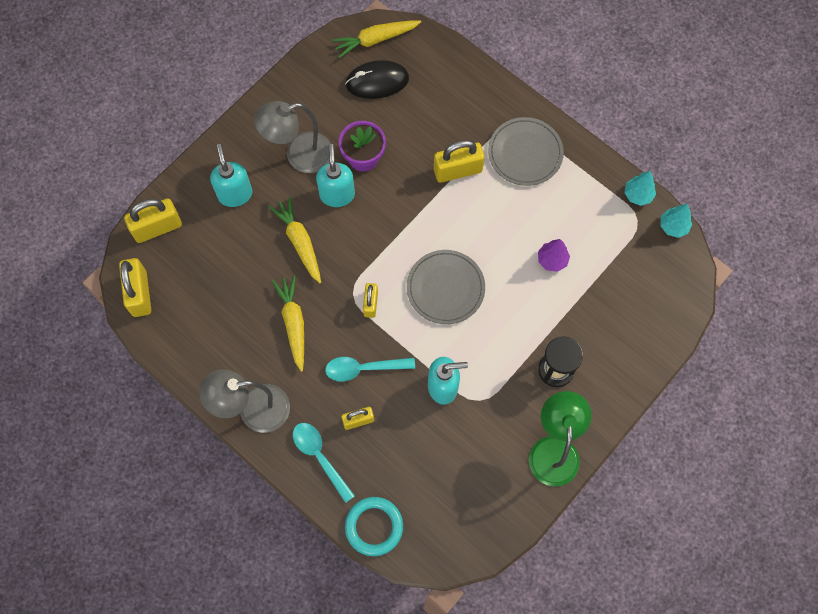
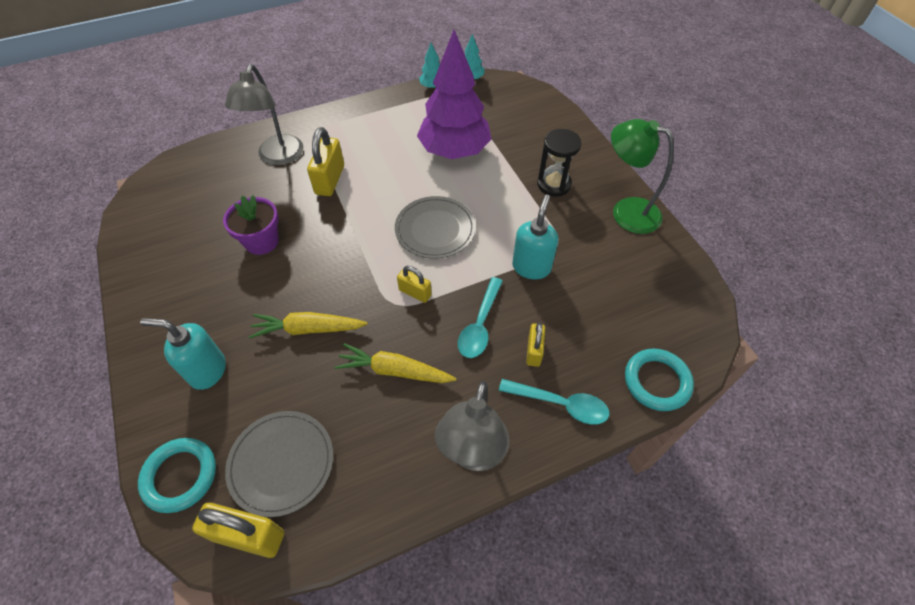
camera: 65 degrees left, 15 degrees down
yellow padlock [124,198,182,243] -> turquoise ring [138,438,216,513]
grey lamp [254,101,331,173] -> grey lamp moved to [225,64,303,165]
turquoise spoon [293,423,355,503] -> turquoise spoon turned 150 degrees counterclockwise [499,379,610,425]
turquoise soap dispenser [316,144,355,207] -> none
yellow carrot [332,20,421,58] -> none
black mouse [345,60,409,99] -> none
grey plate [488,117,564,186] -> grey plate moved to [225,411,333,517]
purple tree [538,239,570,272] -> purple tree [417,30,492,159], size x2.40

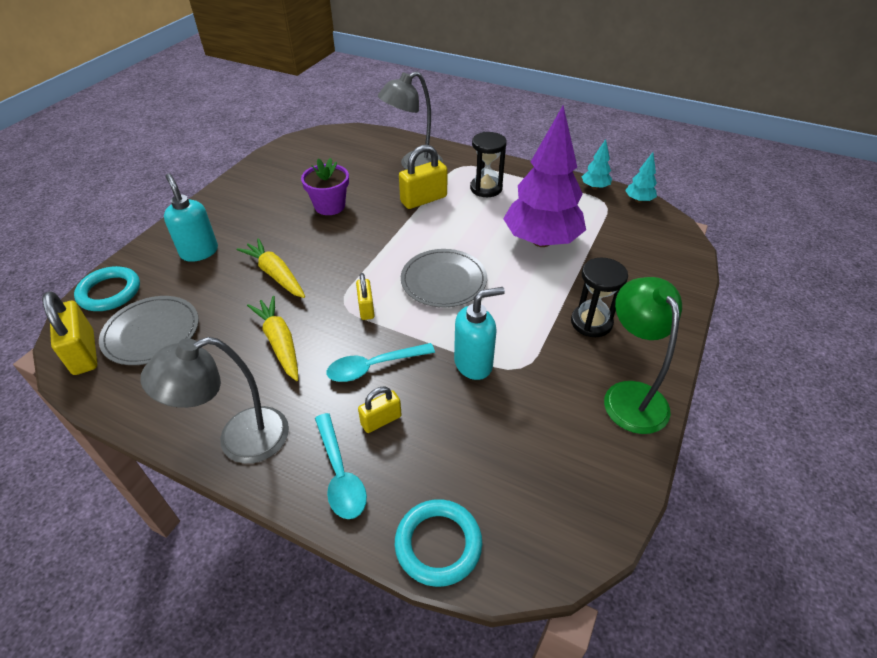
camera: 50 degrees right, 10 degrees down
none -> black hourglass [470,132,507,197]

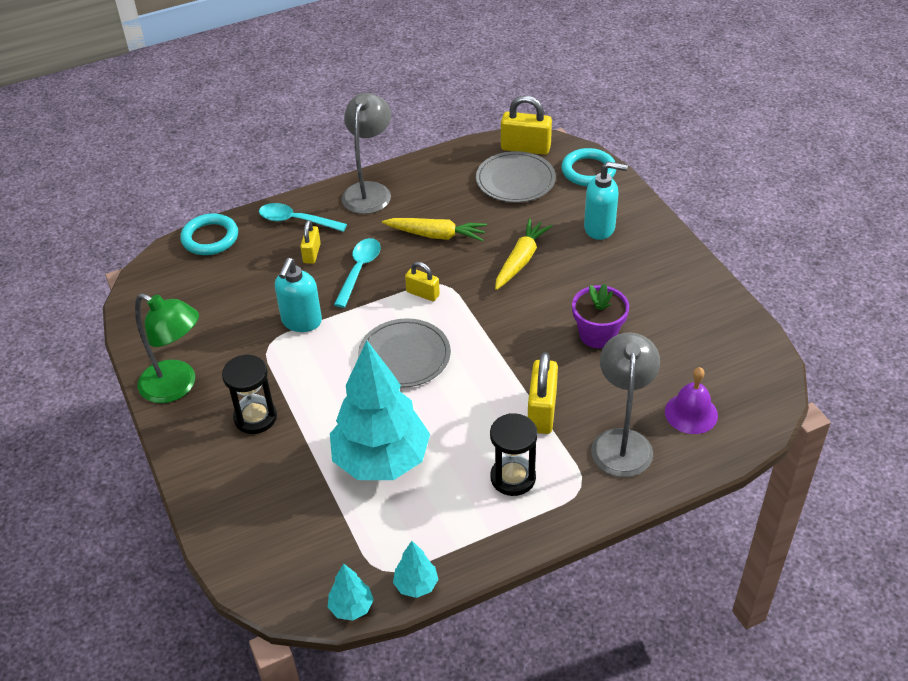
camera: 130 degrees right, 0 degrees up
yellow carrot [237,238,305,298] -> yellow carrot turned 60 degrees counterclockwise [495,218,552,290]
purple tree [503,106,586,247] -> turquoise tree [330,340,430,480]
none -> purple bell [665,367,718,434]

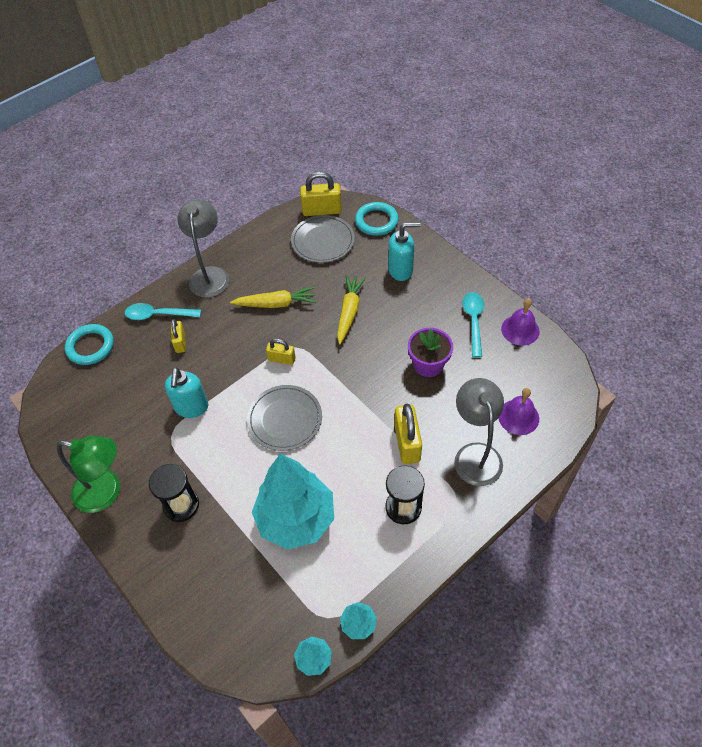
camera: 15 degrees left, 10 degrees up
turquoise spoon [334,238,381,308] -> turquoise spoon moved to [462,292,484,358]
none -> purple bell [501,298,540,346]

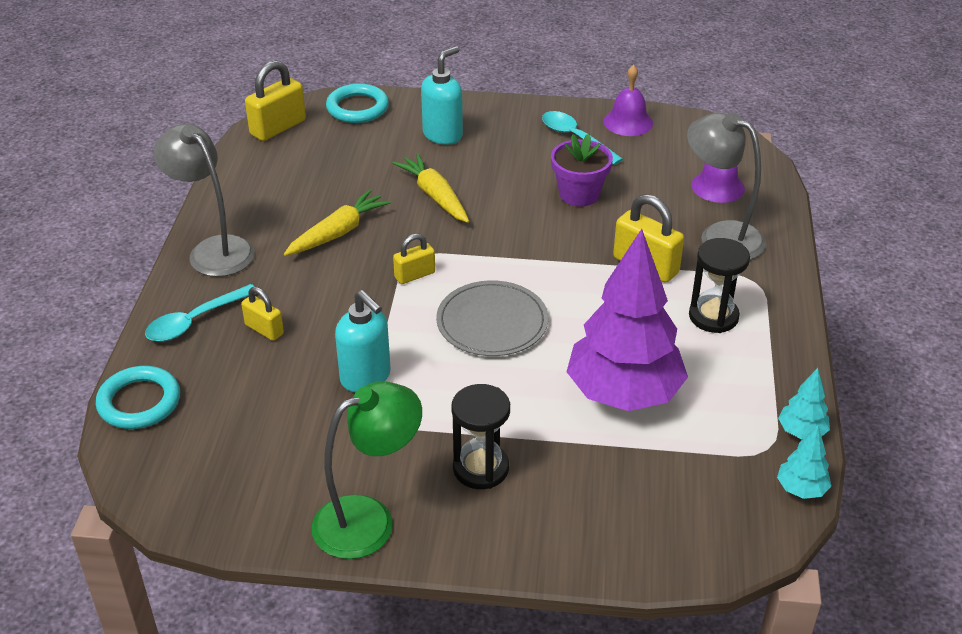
camera: 45 degrees left, 15 degrees down
turquoise tree [252,454,334,550] -> purple tree [567,229,688,411]
grey plate [291,215,355,263] -> none

